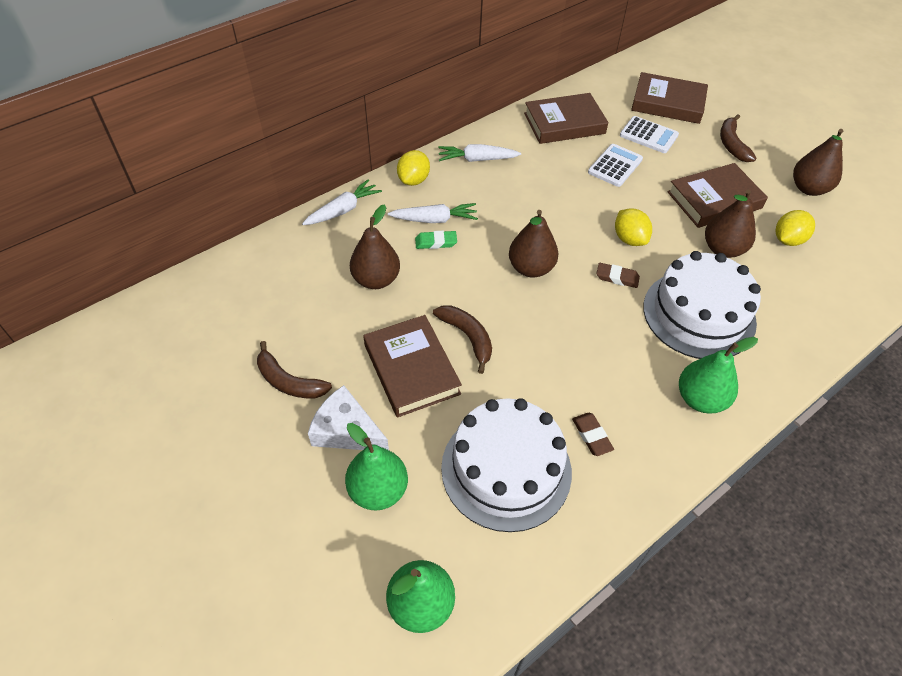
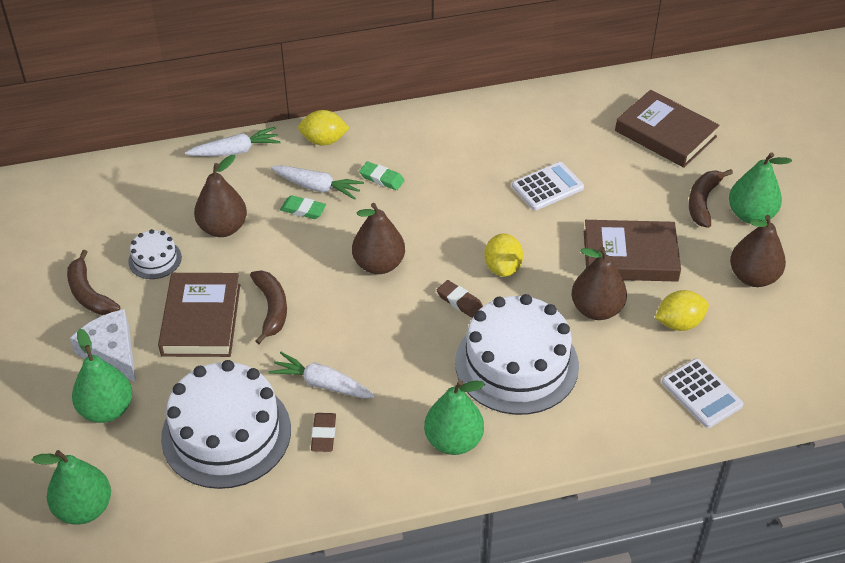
camera: 25 degrees right, 5 degrees down
yellow lemon [397,150,430,186] -> yellow lemon turned 45 degrees clockwise [298,110,349,146]
white carrot [438,144,521,162] -> white carrot moved to [268,352,375,398]
brown book [524,93,608,144] -> none
white calculator [620,116,679,153] -> white calculator moved to [662,359,744,428]
none -> white cake [128,229,182,279]
none -> green eraser [359,161,405,190]
none -> green pear [729,152,792,223]

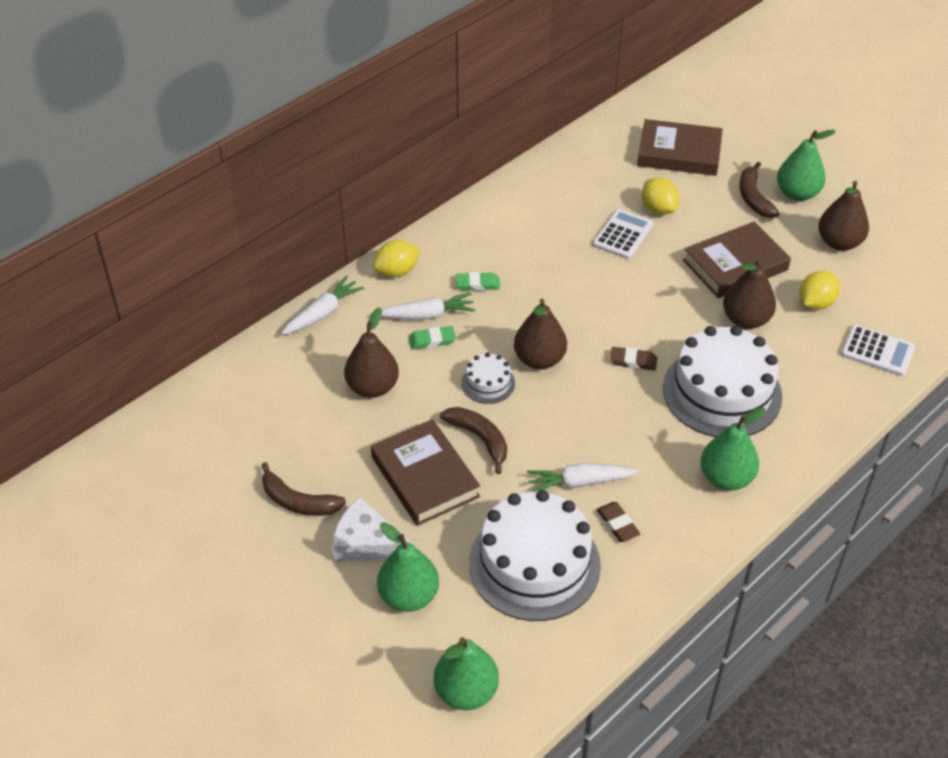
camera: 30 degrees left, 0 degrees up
white cake [128,229,182,279] -> white cake moved to [461,352,515,404]
yellow lemon [484,233,523,277] -> yellow lemon moved to [642,177,679,215]

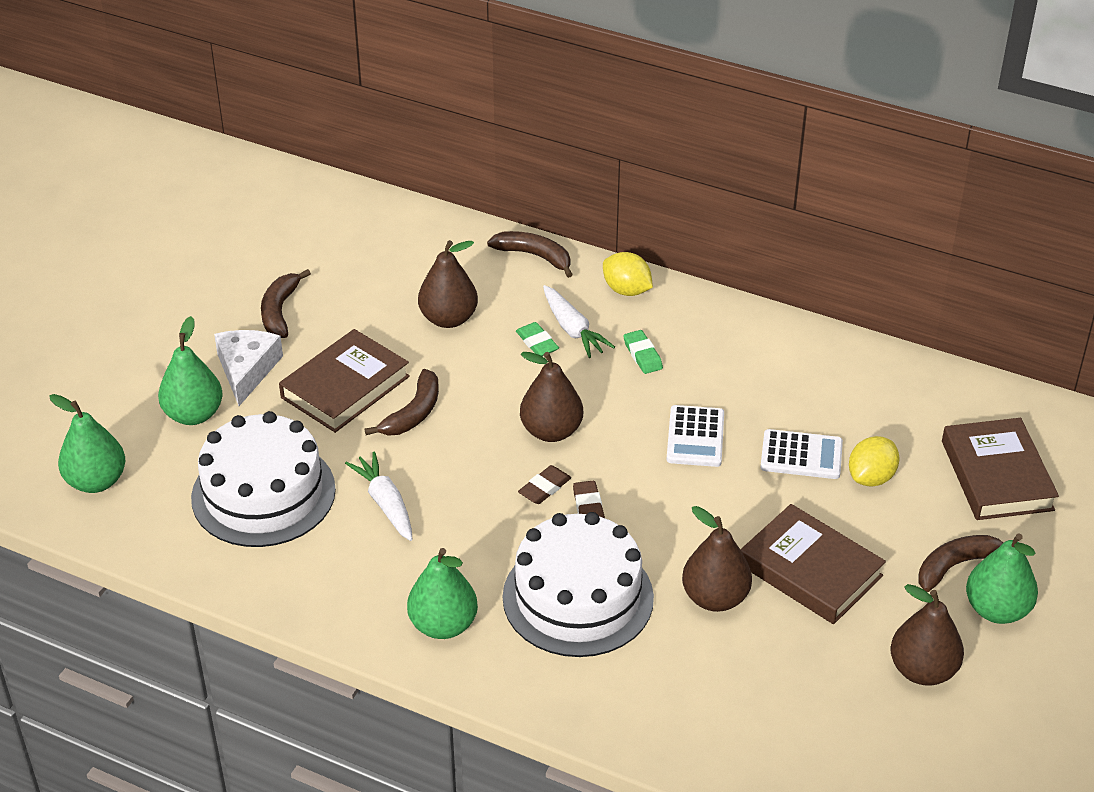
camera: 70 degrees right, 5 degrees down
white carrot [281,276,364,335] -> brown banana [487,231,573,278]
white cake [461,352,515,404] -> none
brown eraser [597,502,640,542] -> brown eraser moved to [518,465,571,504]
yellow lemon [800,270,840,310] -> none
white calculator [841,325,915,376] -> white calculator moved to [666,405,724,467]

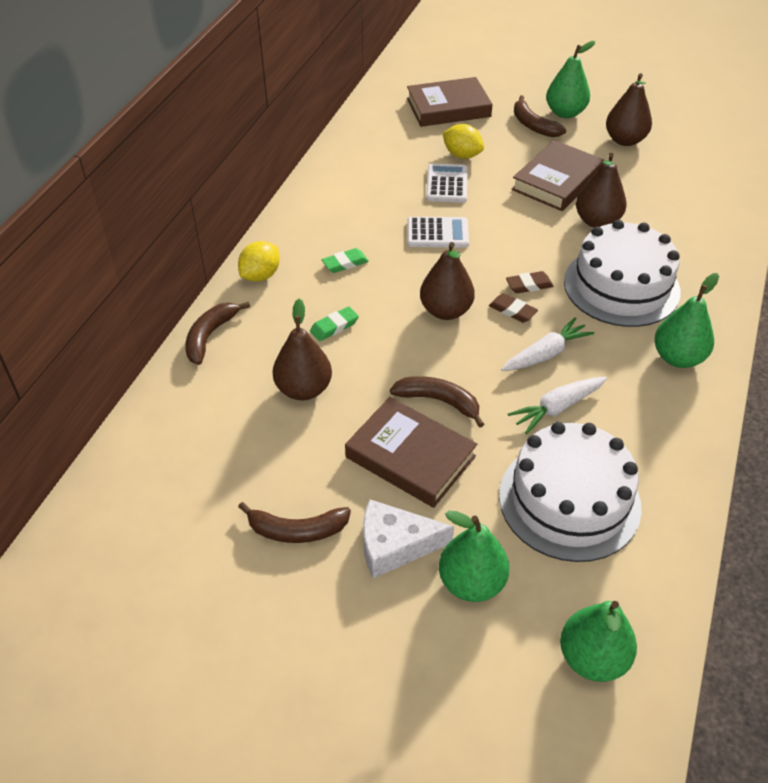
camera: 95 degrees left, 5 degrees up
white carrot [543,285,615,358] -> white carrot moved to [501,317,594,371]

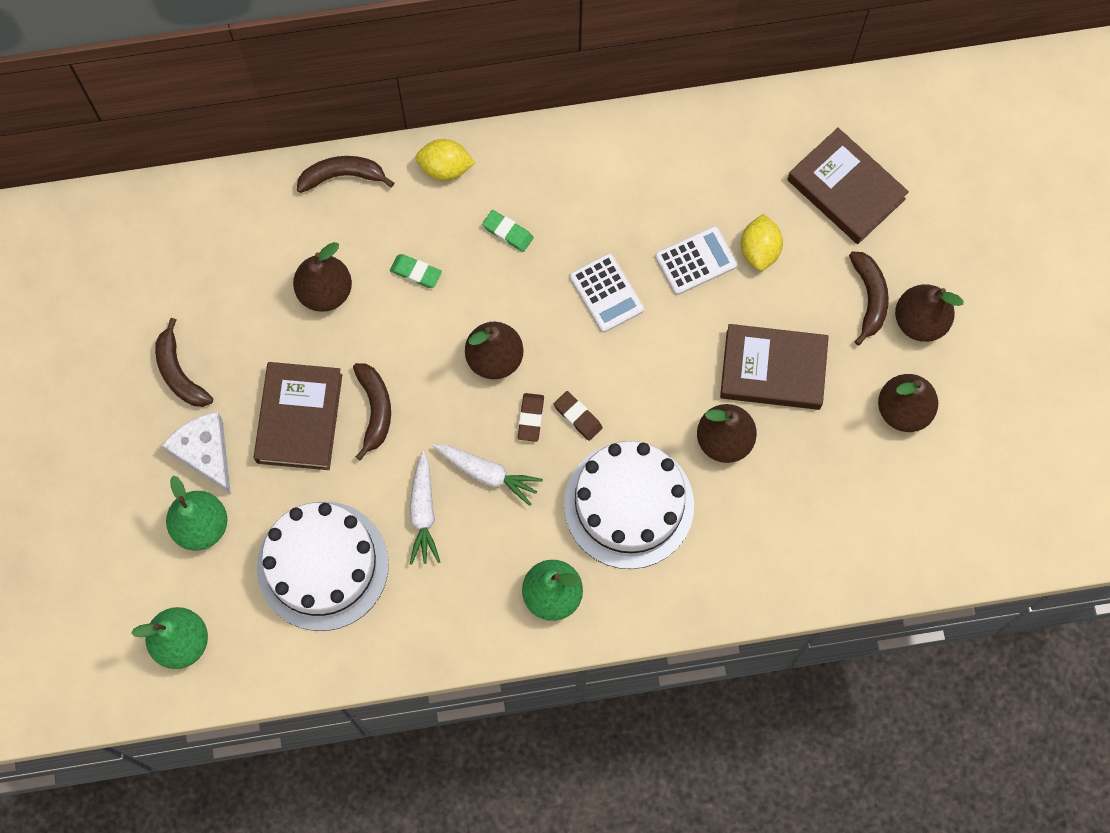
camera: 60 degrees right, 25 degrees up
white carrot [508,377,607,434] -> white carrot turned 120 degrees counterclockwise [410,451,440,565]
brown banana [514,95,566,137] -> brown banana turned 150 degrees clockwise [849,252,889,346]
green pear [546,41,595,118] -> brown pear [895,284,964,342]

